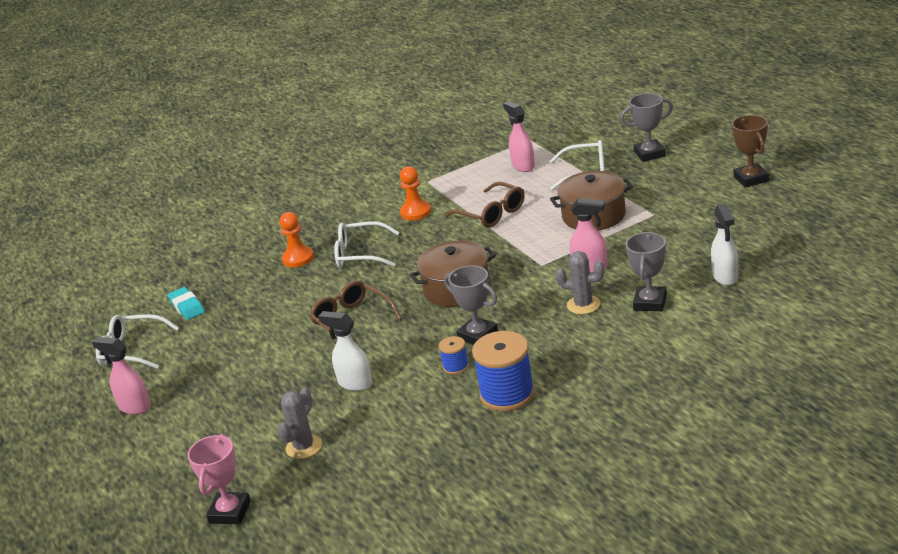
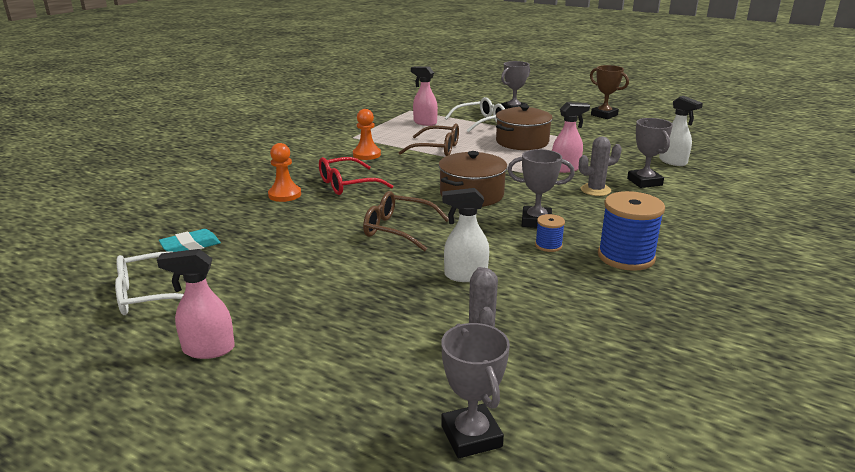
camera: 35 degrees left, 5 degrees down
turquoise eraser [168,287,205,320] -> turquoise eraser turned 60 degrees counterclockwise [159,229,221,252]
pink trophy [187,434,251,524] -> grey trophy [441,323,510,458]
white glasses [334,221,400,268] -> red glasses [319,157,393,195]

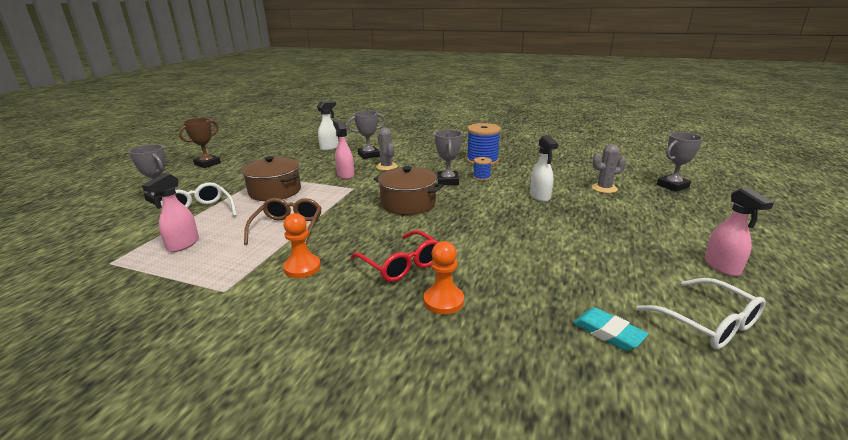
camera: 100 degrees left, 0 degrees up
brown glasses [363,191,449,251] -> none

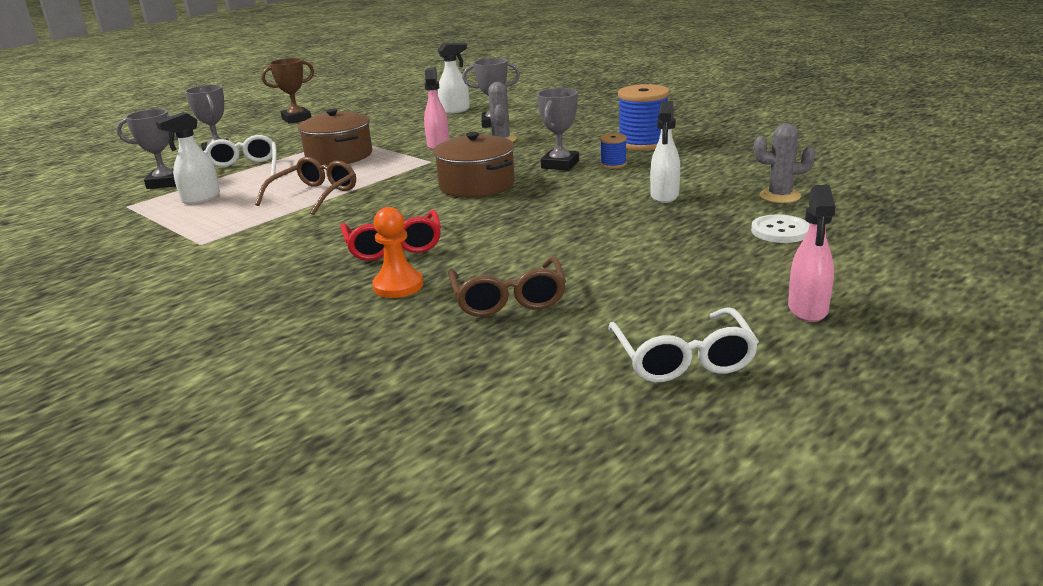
camera: 25 degrees right, 0 degrees up
pink spray bottle [142,173,199,252] -> white spray bottle [156,112,220,204]
orange pawn [283,213,321,278] -> none
turquoise eraser [573,308,648,351] -> none
grey trophy [657,132,703,192] -> grey trophy moved to [116,109,178,189]
none -> brown glasses [448,256,566,317]
none -> white button [751,214,810,243]

